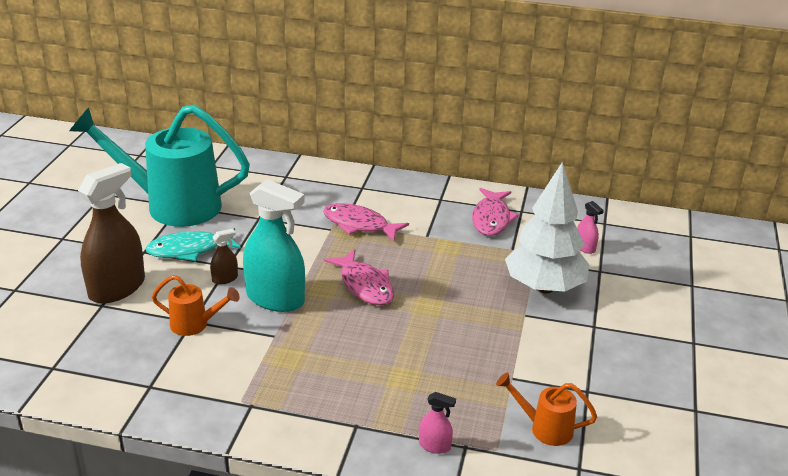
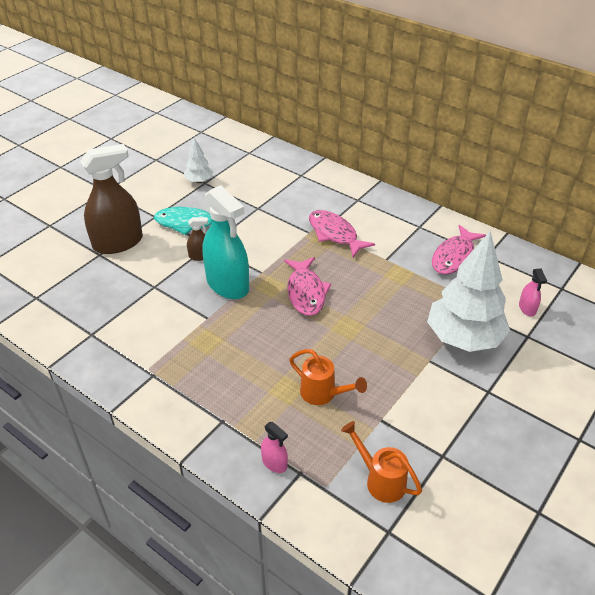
camera: 25 degrees right, 10 degrees up
turquoise watering can [69,105,250,227] -> white tree [184,138,213,183]
orange watering can [152,275,240,336] -> orange watering can moved to [289,349,367,405]

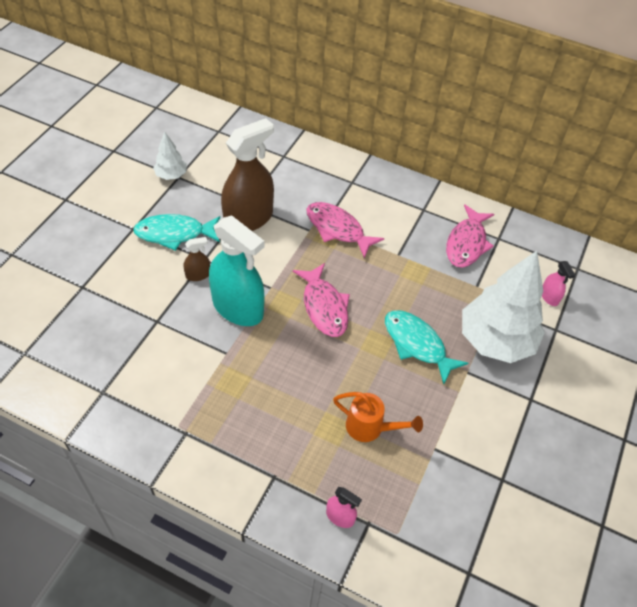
camera: 15 degrees left, 10 degrees up
brown spray bottle [80,144,143,254] -> brown spray bottle moved to [221,118,274,231]
orange watering can [341,421,422,503] -> none
none -> turquoise fish [385,310,468,384]

